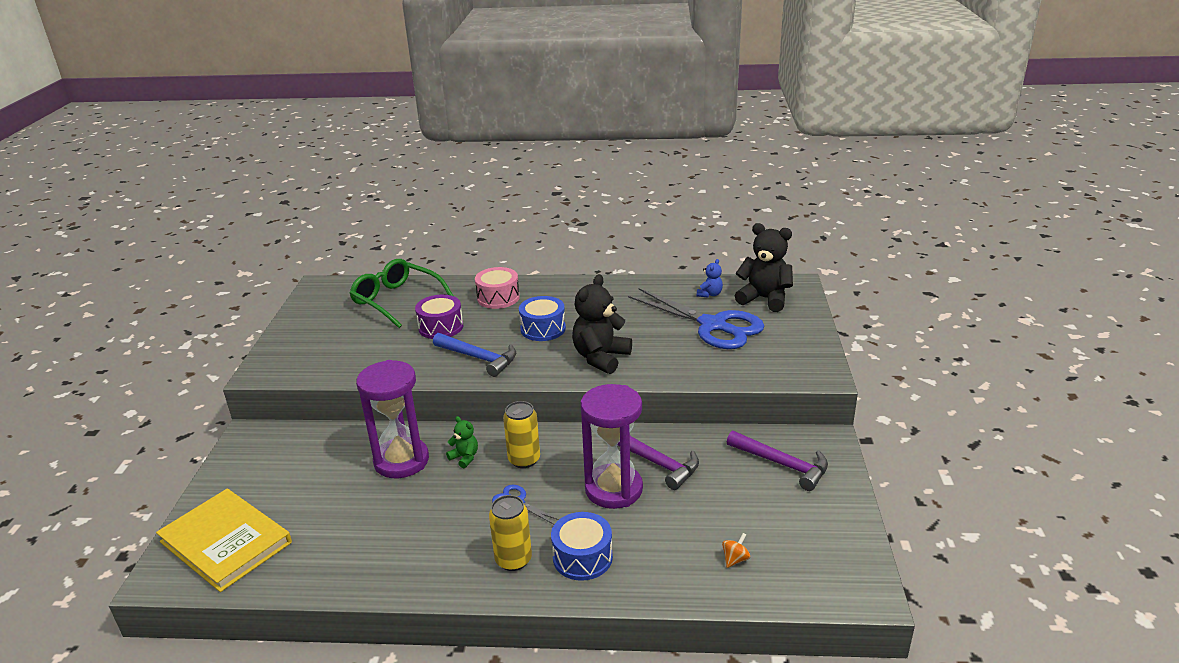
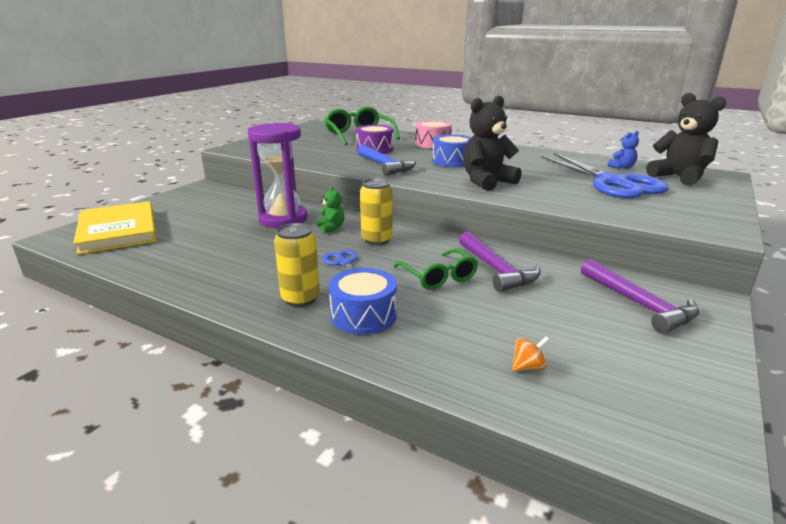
camera: 25 degrees right, 5 degrees down
purple hourglass [581,384,643,509] -> green glasses [393,249,478,290]

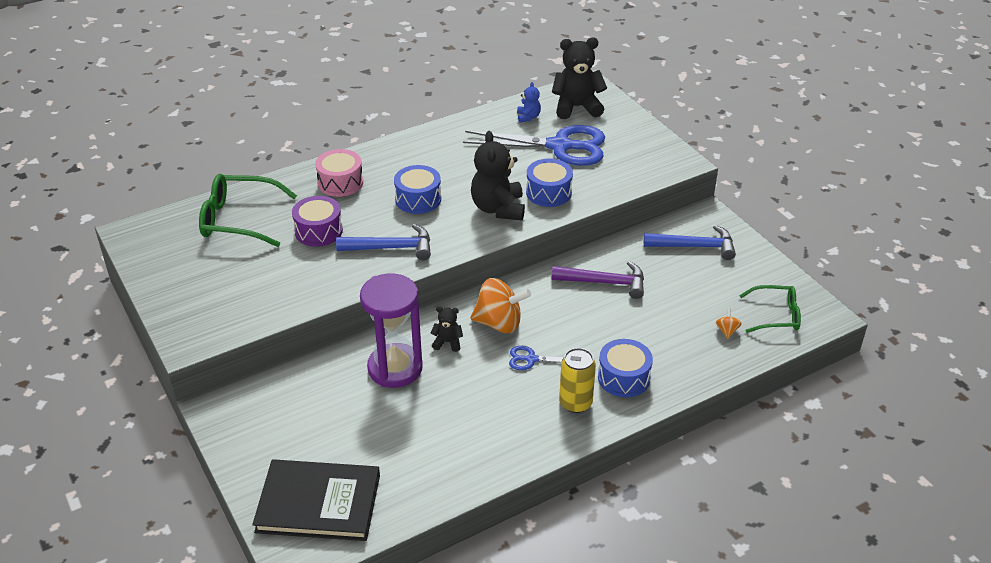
camera: 60 degrees left, 15 degrees up
yellow book [73,201,157,255] -> black book [252,459,380,541]
green teddy bear [317,186,344,233] -> black teddy bear [430,306,463,352]
yellow can [360,178,392,245] -> orange spinning top [470,278,531,333]
green glasses [393,249,478,290] -> green glasses moved to [739,285,801,333]
purple hammer [581,259,699,334] -> blue hammer [644,225,736,260]
none -> blue drum [526,159,573,207]

